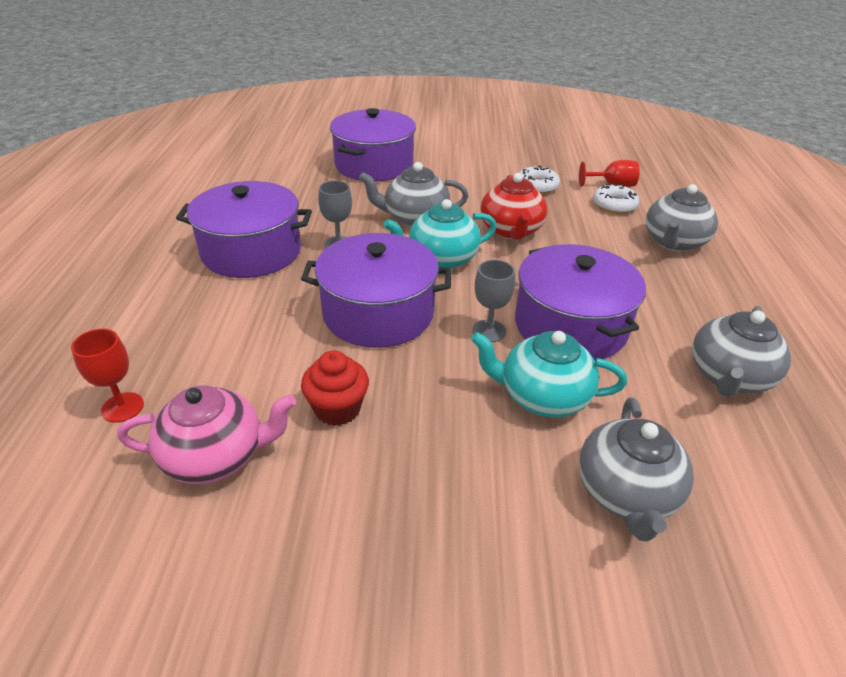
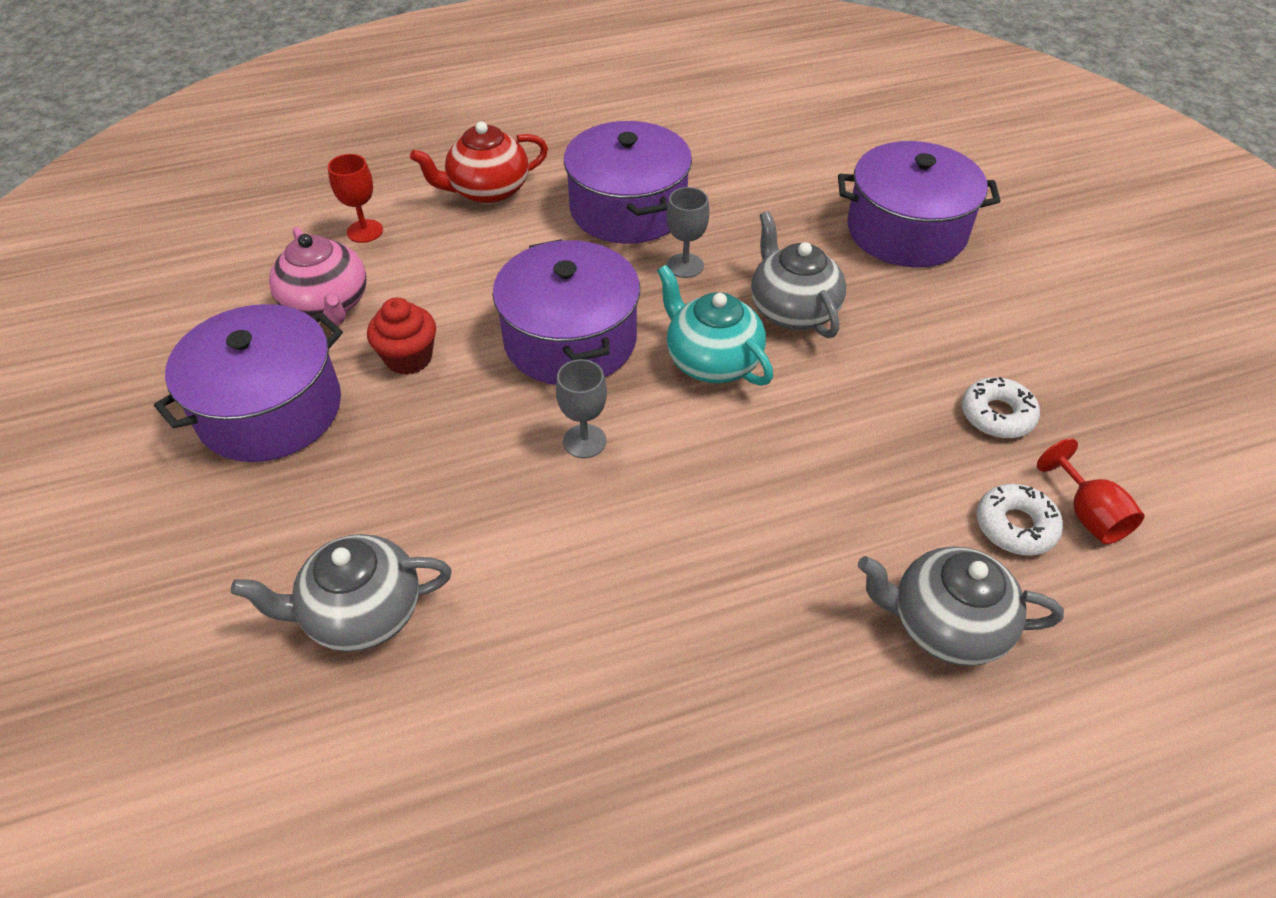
camera: 70 degrees right, 10 degrees up
turquoise teapot [471,331,627,418] -> none
red teapot [480,173,547,240] -> red teapot moved to [410,122,548,204]
purple pot [515,244,646,361] -> purple pot moved to [154,304,343,462]
grey teapot [692,306,791,397] -> none

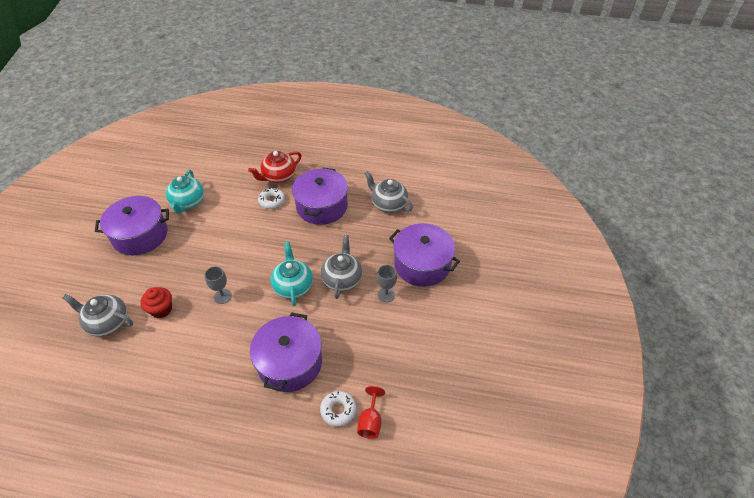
camera: 30 degrees right, 0 degrees up
pink teapot [269,227,366,325] -> turquoise teapot [166,170,204,214]
red goblet [328,154,383,243] -> none
red cupcake [367,298,436,375] -> red cupcake moved to [140,287,172,318]
red teapot [410,122,548,204] -> red teapot turned 45 degrees counterclockwise [248,151,302,183]
purple pot [493,239,640,385] -> purple pot moved to [250,312,322,392]
grey goblet [666,187,709,278] -> grey goblet moved to [377,265,397,302]
grey teapot [858,547,1064,666] -> grey teapot moved to [365,171,413,213]
white donut [962,377,1040,438] -> white donut moved to [258,188,285,209]

